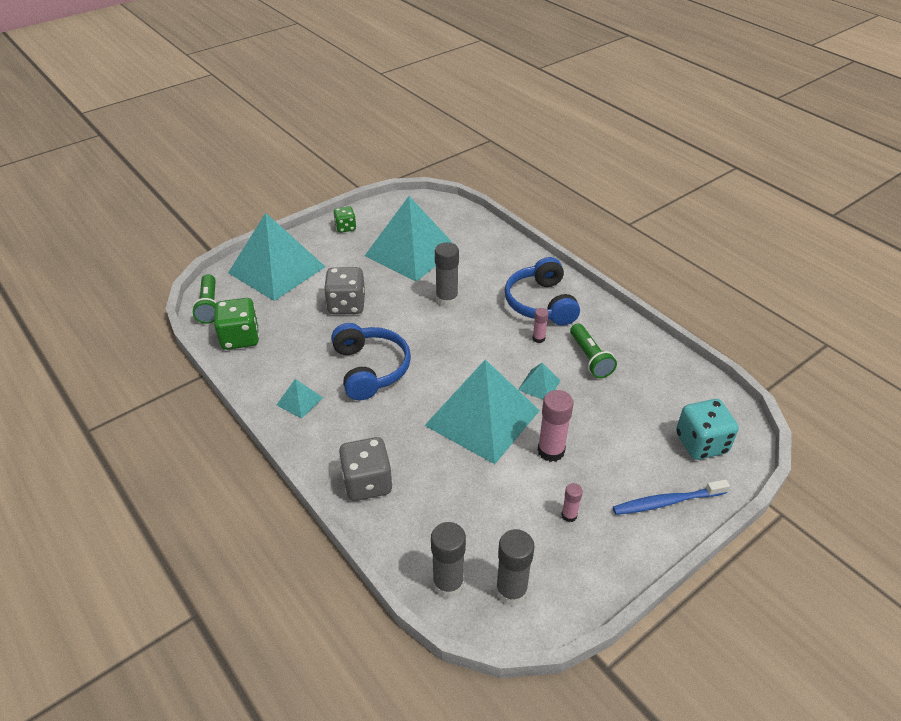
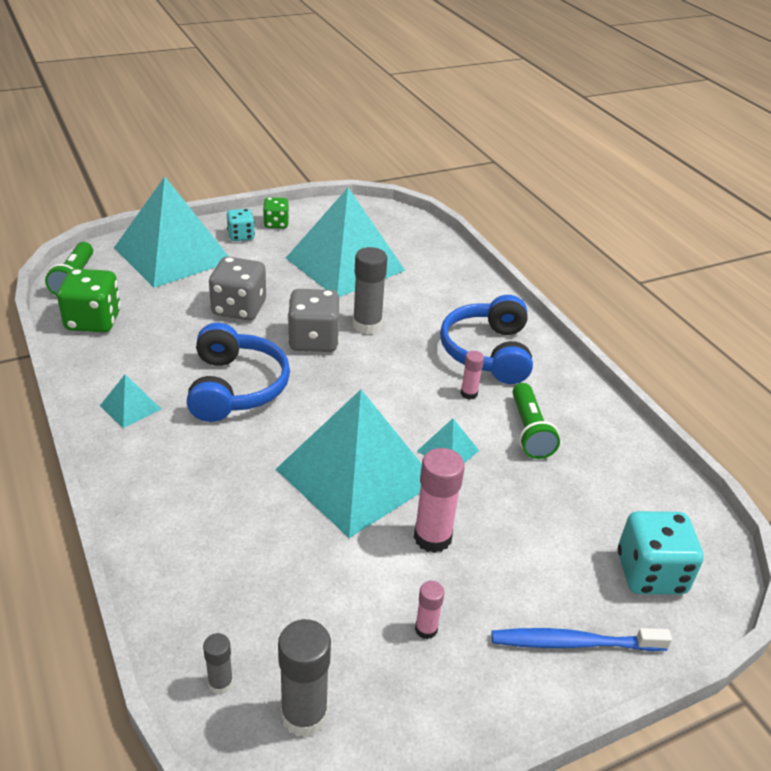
camera: 10 degrees right, 5 degrees down
grey dice [339,437,393,501] -> grey dice moved to [287,289,340,352]
grey glue stick [431,522,466,598] -> grey glue stick [203,633,233,695], size x0.54
none -> turquoise dice [227,209,255,241]

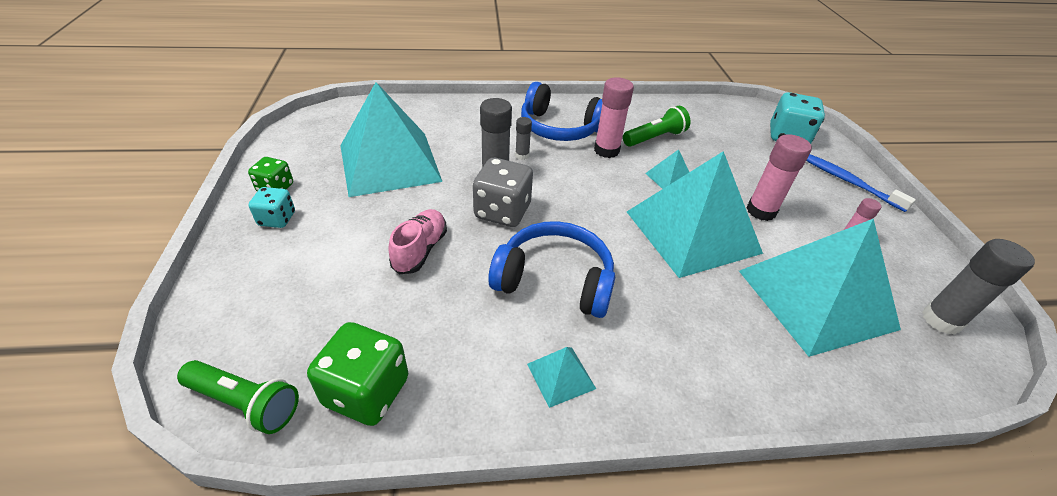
camera: 70 degrees left, 5 degrees up
turquoise pyramid [114,177,228,288] -> turquoise pyramid moved to [739,219,901,357]
grey glue stick [203,633,233,695] -> grey glue stick moved to [515,117,532,160]
grey dice [209,256,266,320] -> pink shoe [388,209,447,274]
pink glue stick [461,351,484,400] -> pink glue stick [594,77,634,158], size x1.85
blue toothbrush [491,628,672,651] -> blue toothbrush turned 120 degrees clockwise [806,154,916,212]
green flashlight [512,383,560,459] -> green flashlight turned 45 degrees counterclockwise [623,106,690,147]

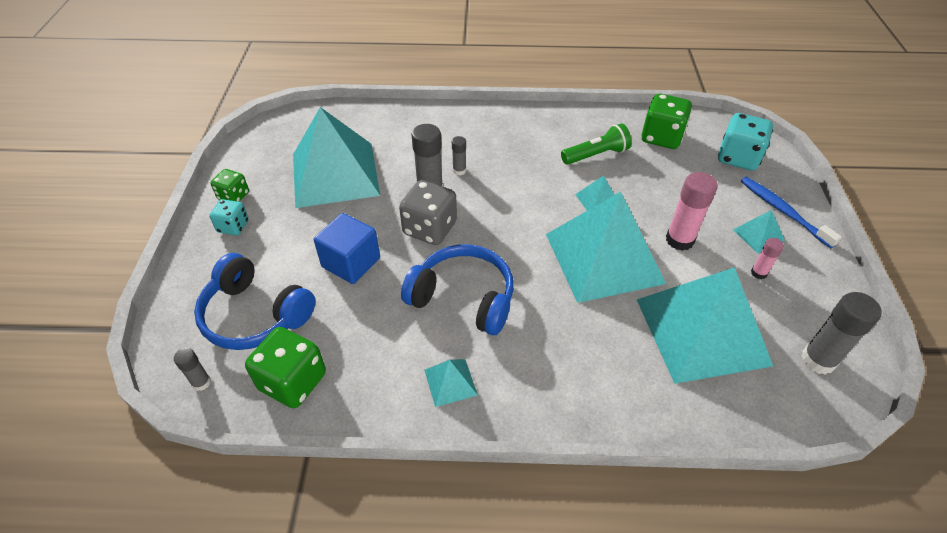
camera: 10 degrees right, 5 degrees up
green flashlight [177,360,299,434] -> grey glue stick [174,348,211,391]
pink shoe [388,209,447,274] -> blue cube [314,213,380,284]
blue headphones [521,82,603,141] -> blue headphones moved to [194,253,315,350]
pink glue stick [594,77,634,158] -> none
none -> green dice [642,94,692,149]
none -> turquoise pyramid [733,210,785,253]

